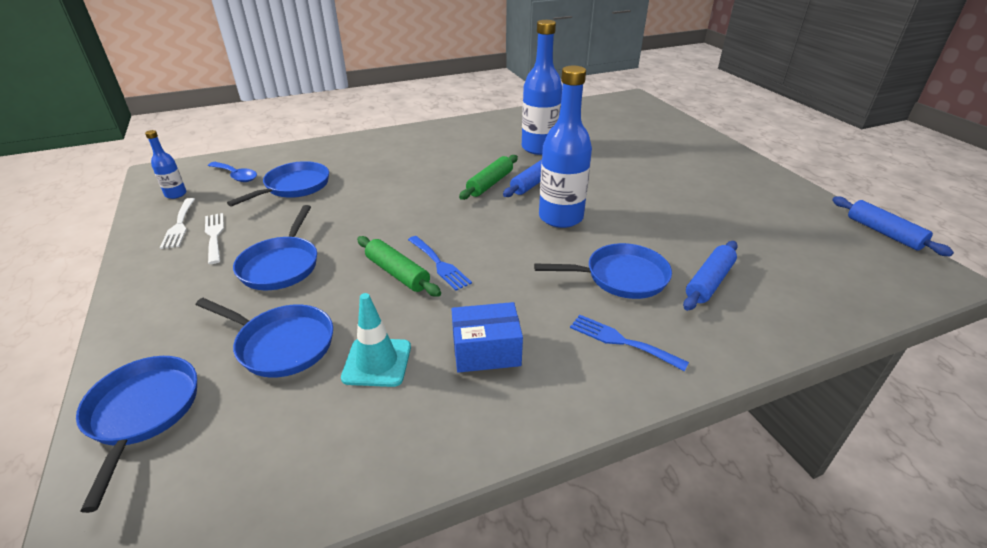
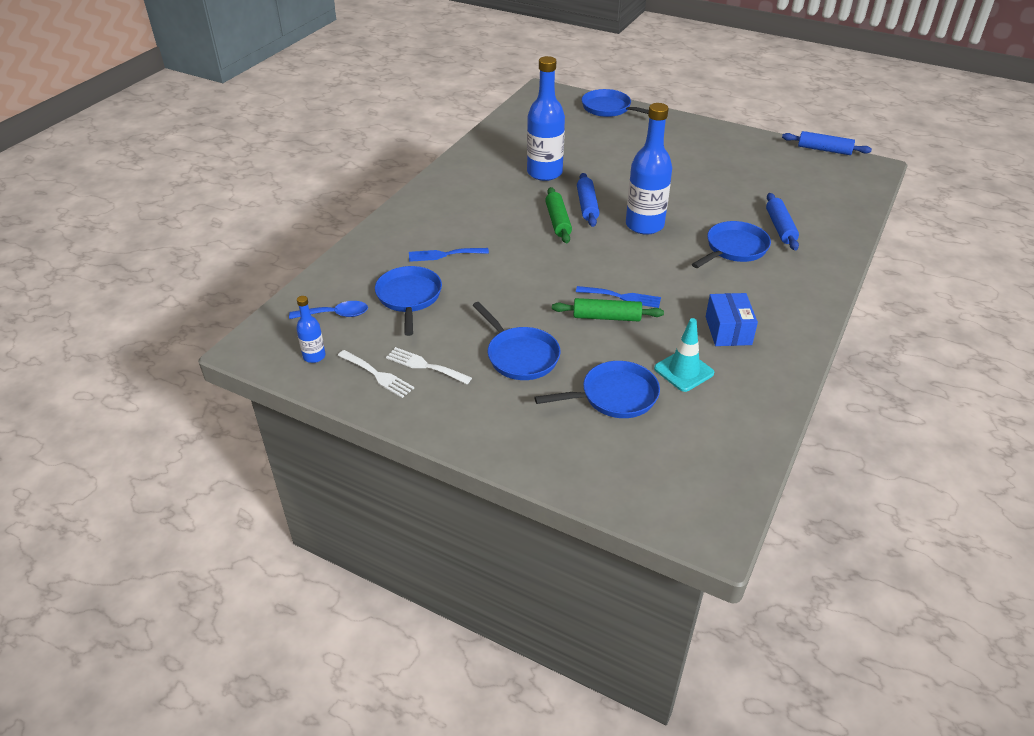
camera: 40 degrees left, 5 degrees up
blue pan [76,356,197,513] -> blue pan moved to [582,89,649,117]
blue box [452,302,523,373] -> blue box turned 45 degrees counterclockwise [706,293,758,346]
blue fork [570,315,689,371] -> blue fork moved to [409,248,489,262]

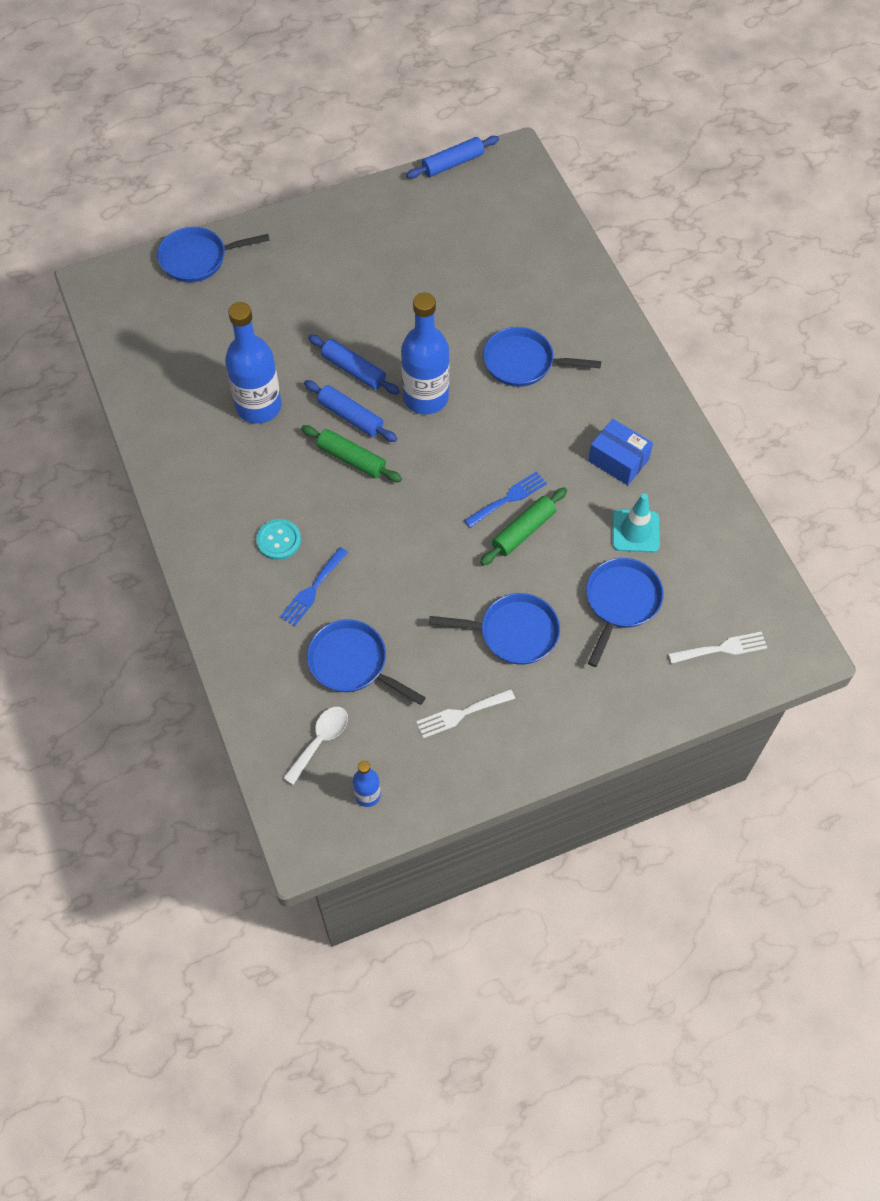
camera: 50 degrees left, 20 degrees up
blue spoon [289,301,368,319] -> white spoon [283,707,348,785]
white fork [337,350,414,398] -> white fork moved to [668,631,767,664]
blue pan [692,221,771,268] -> blue pan turned 75 degrees counterclockwise [483,327,601,387]
blue rolling pin [766,193,799,250] -> blue rolling pin moved to [308,334,400,395]
none -> turquoise button [256,519,301,560]

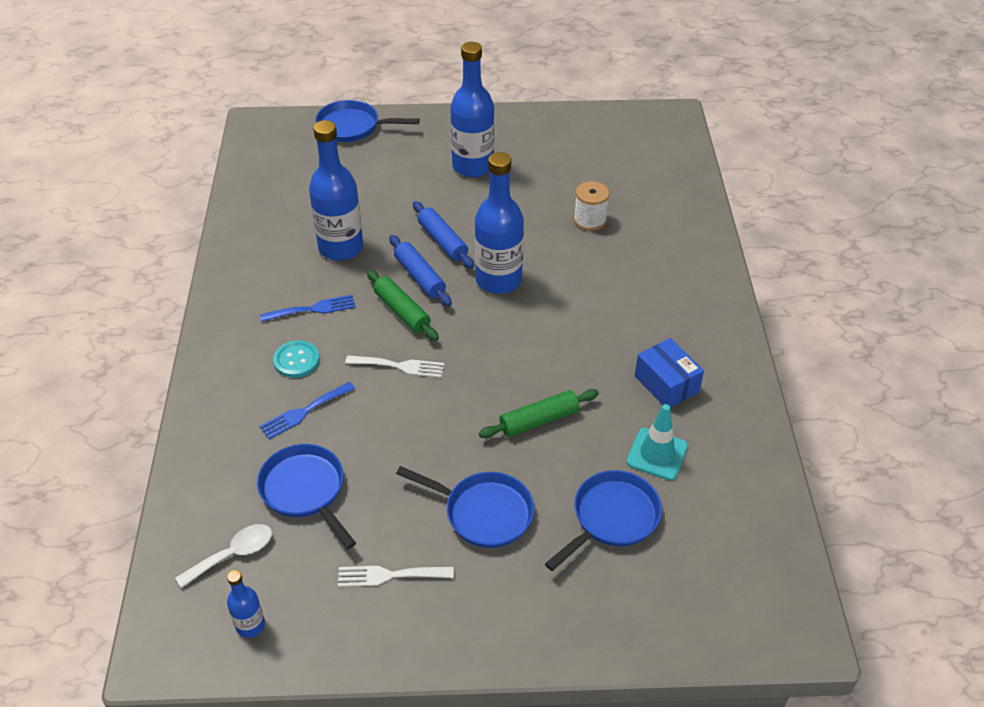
camera: 20 degrees right, 15 degrees down
blue rolling pin [406,136,499,179] -> none
blue fork [464,471,547,528] -> blue fork moved to [260,295,356,322]
blue pan [483,327,601,387] -> none
white fork [668,631,767,664] -> white fork moved to [345,355,444,378]
none -> blue bottle [450,42,494,177]
none -> white spool [574,181,609,231]

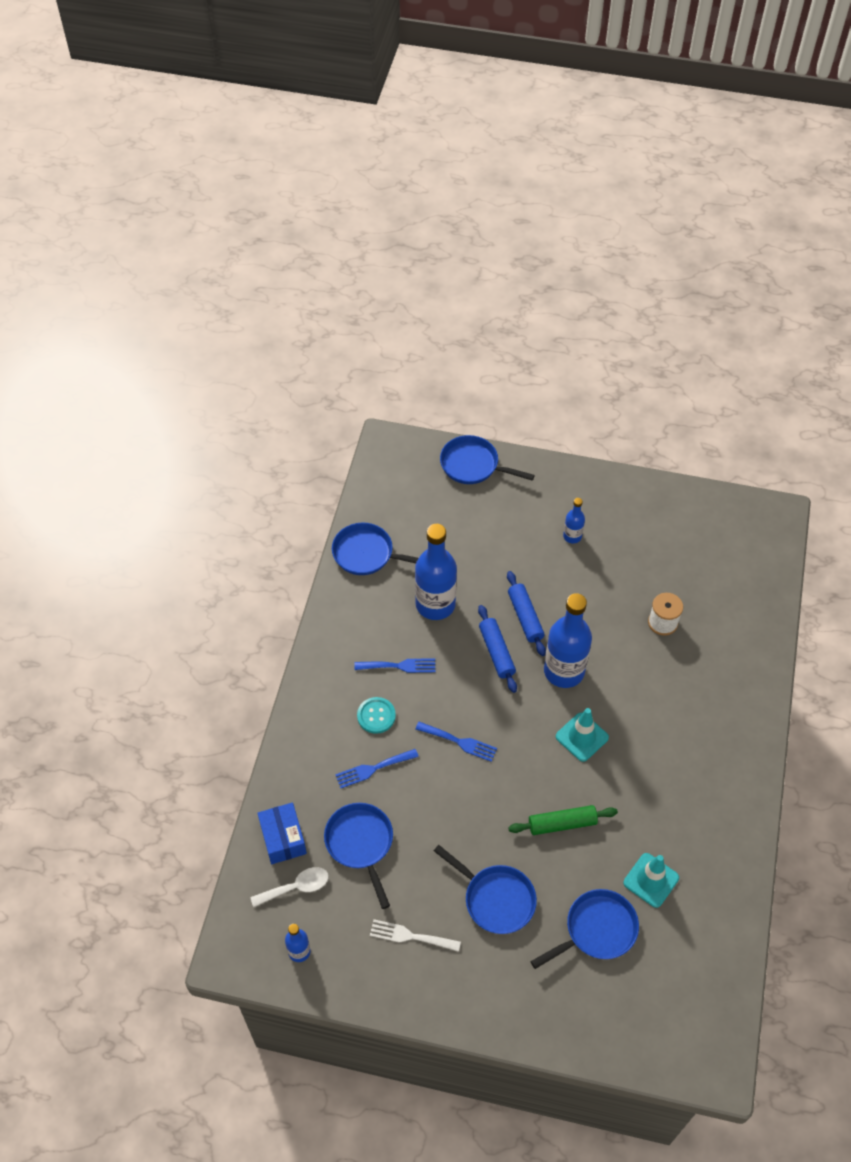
camera: 15 degrees right, 10 degrees up
white fork [345,355,444,378] -> blue fork [416,722,497,762]
green rolling pin [367,269,439,341] -> none
blue bottle [450,42,494,177] -> blue bottle [563,498,585,544], size x0.48
blue box [635,338,704,408] -> blue box moved to [257,802,307,864]
none -> blue pan [332,523,419,575]
none -> turquoise traffic cone [556,708,609,762]

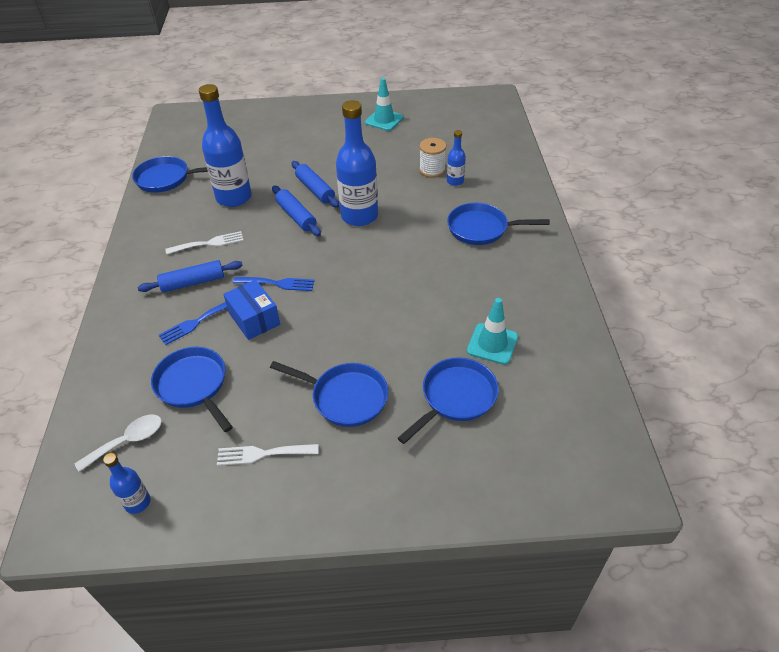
camera: 15 degrees left, 10 degrees down
blue box [257,802,307,864] -> blue box moved to [223,279,280,340]
blue fork [354,658,435,673] -> white fork [165,231,244,254]
turquoise button [357,697,396,734] -> blue rolling pin [138,260,243,293]
blue pan [440,435,535,484] -> blue pan moved to [447,203,550,245]
green rolling pin [508,805,618,835] -> none
turquoise traffic cone [556,708,609,762] -> turquoise traffic cone moved to [365,78,404,131]
blue bottle [563,498,585,544] -> blue bottle moved to [447,130,466,186]

